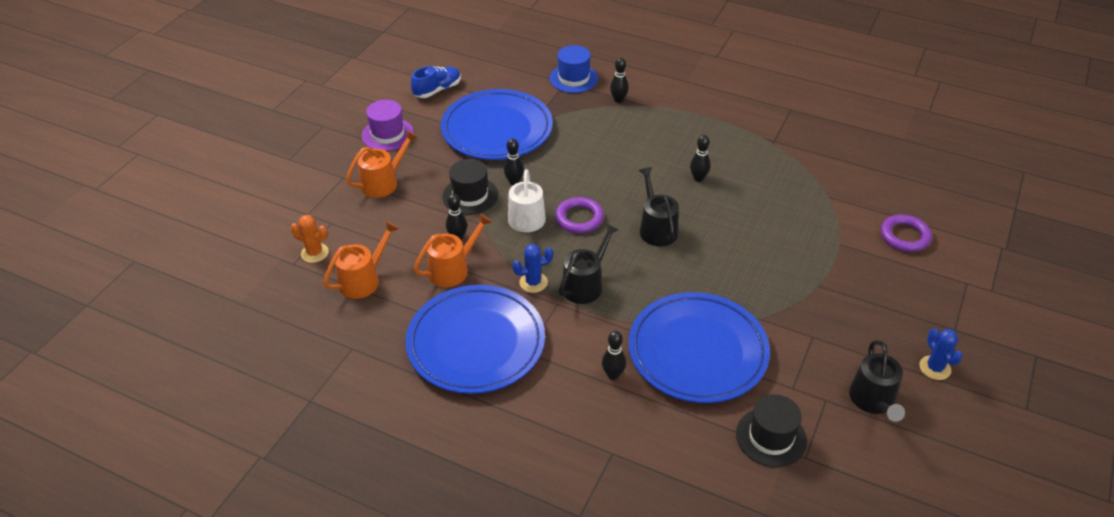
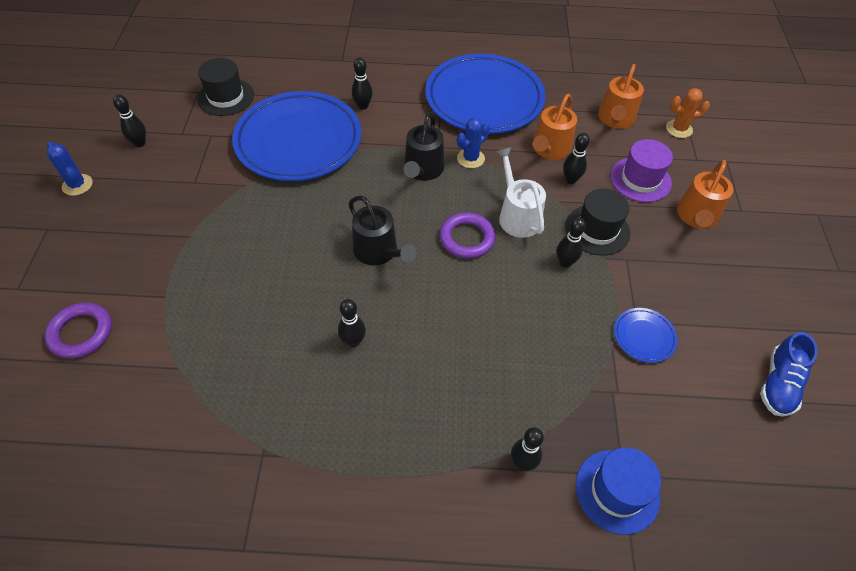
camera: 155 degrees right, 10 degrees up
purple hat [362,100,414,151] -> purple hat moved to [610,139,673,202]
blue plate [441,89,553,160] -> blue plate [614,308,678,363], size x0.40
black watering can [849,340,905,422] -> black bowling pin [113,95,146,147]

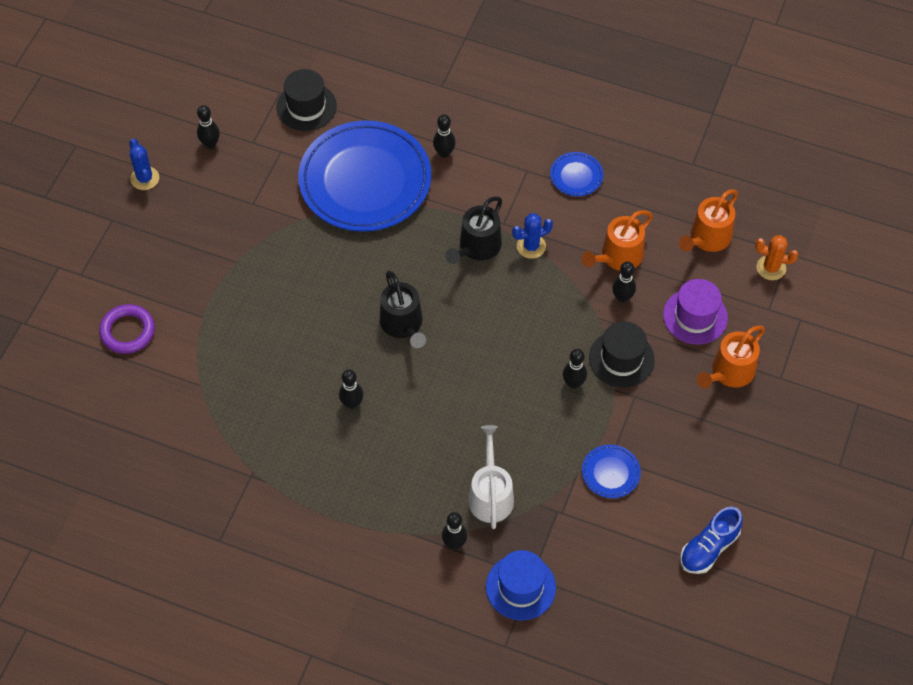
camera: 20 degrees right, 5 degrees up
blue plate [426,54,545,134] -> blue plate [550,152,604,196], size x0.40
purple ring [440,212,496,259] -> none
white watering can [496,147,546,238] -> white watering can moved to [468,425,514,529]

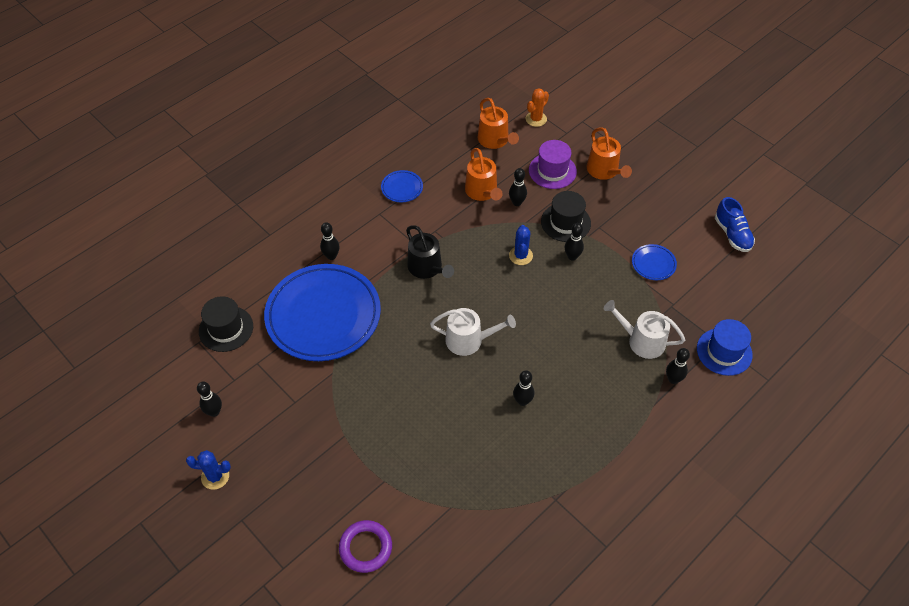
camera: 65 degrees left, 5 degrees down
black watering can [380,271,426,348] -> white watering can [430,308,516,356]
blue cactus [512,214,553,259] -> blue cactus moved to [509,225,533,265]

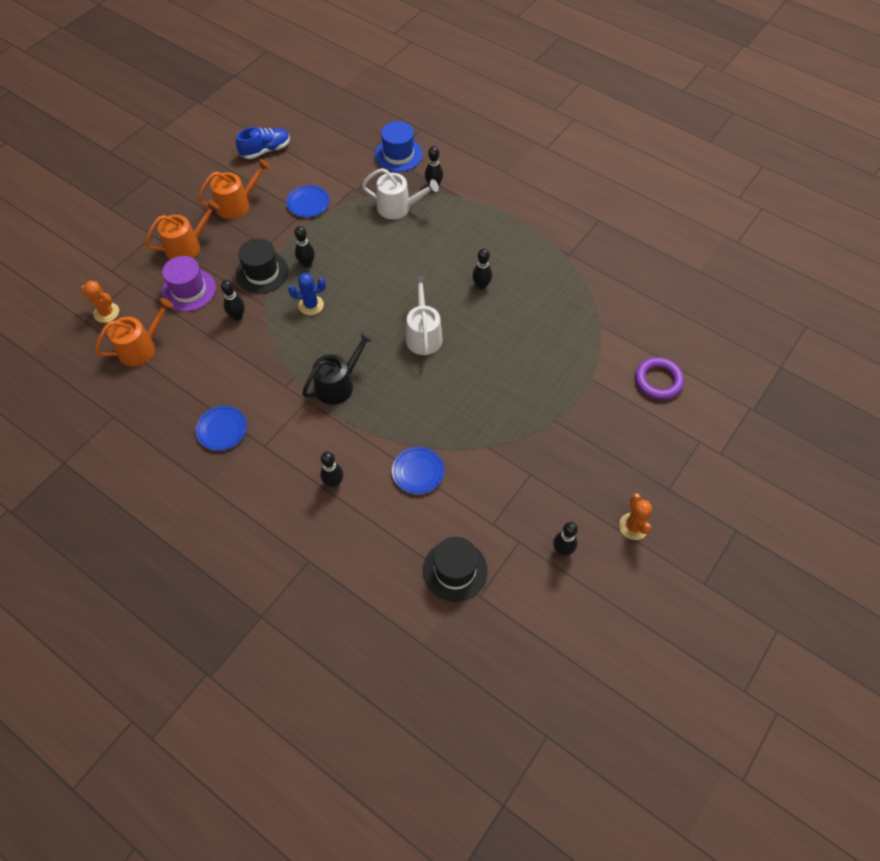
camera: 100 degrees left, 5 degrees up
blue cactus [186,450,231,490] -> orange cactus [619,493,652,540]
blue plate [264,264,381,361] -> blue plate [392,447,444,494], size x0.40
orange watering can [465,148,503,201] -> orange watering can moved to [198,159,270,219]
white watering can [604,300,685,359] -> white watering can turned 90 degrees counterclockwise [362,168,439,219]

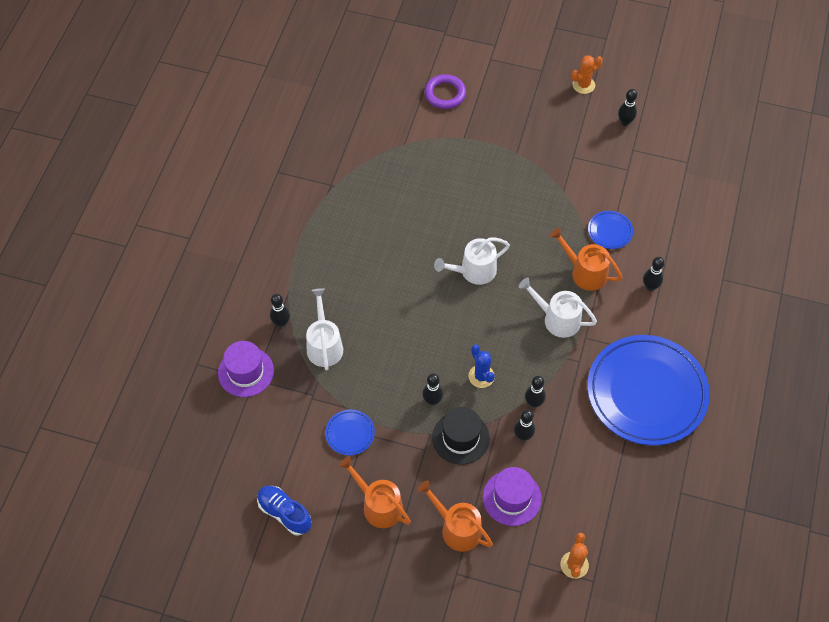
camera: 110 degrees left, 0 degrees up
orange watering can [95,298,173,366] -> orange watering can moved to [550,228,622,291]
blue plate [195,406,247,451] -> blue plate [587,335,710,446], size x2.49
black watering can [302,332,373,405] -> white watering can [519,278,597,338]
blue hat [375,121,423,172] -> purple hat [218,341,274,397]
black hat [423,537,488,602] -> none
black bowling pin [472,248,492,290] -> black bowling pin moved to [525,376,546,408]

